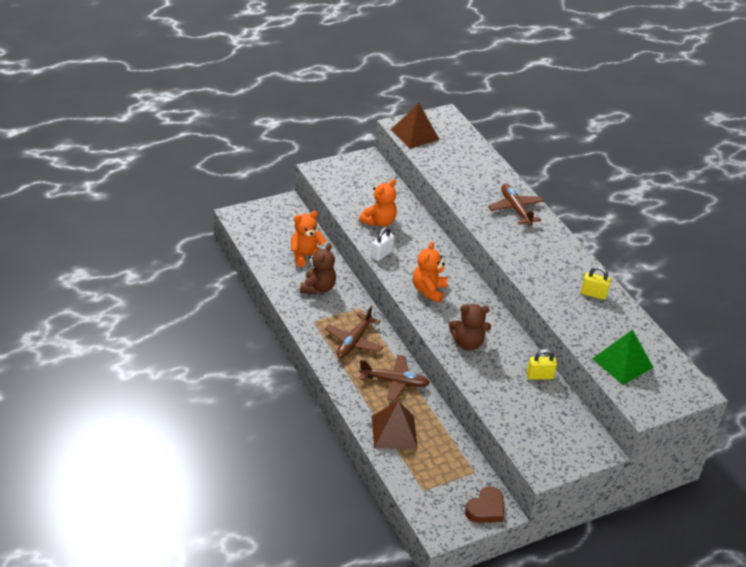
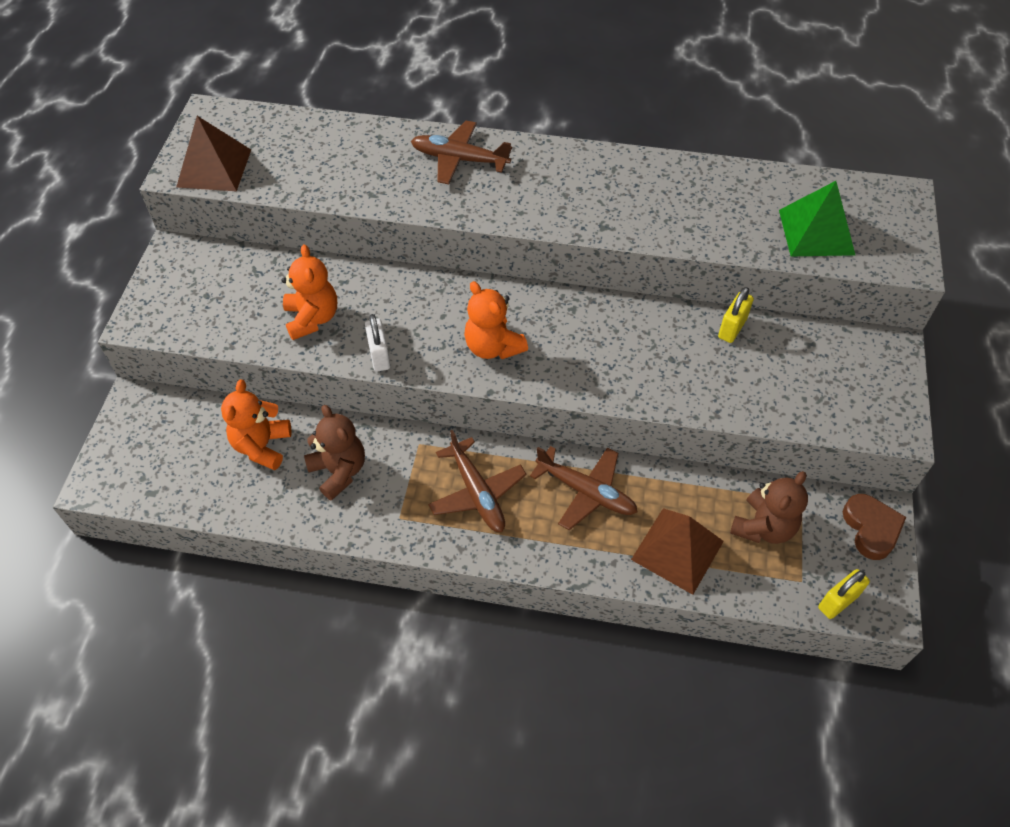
camera: 50 degrees left, 15 degrees up
brown plane [359,355,430,401] -> brown plane turned 75 degrees clockwise [530,446,638,530]
brown teddy bear [449,304,491,351] -> brown teddy bear moved to [730,471,808,544]
yellow padlock [581,266,611,300] -> yellow padlock moved to [818,569,870,619]

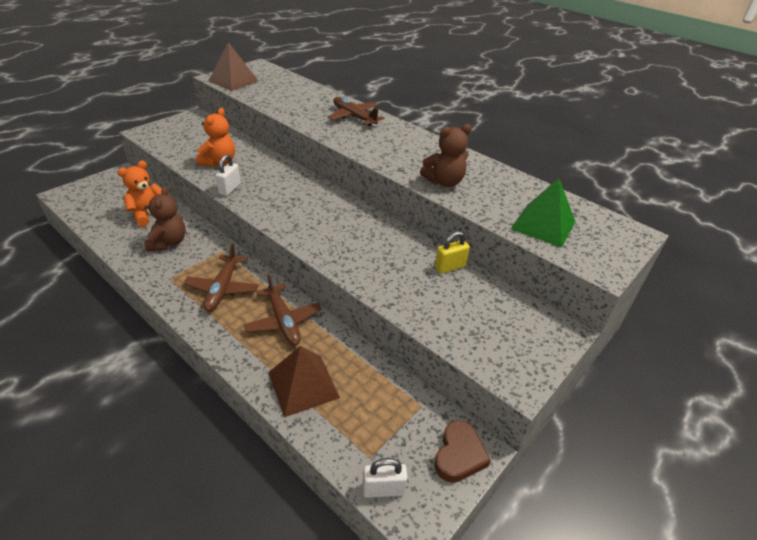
camera: 30 degrees right, 15 degrees down
orange teddy bear [464,281,528,359] -> none
brown teddy bear [730,471,808,544] -> brown teddy bear moved to [420,124,472,187]
yellow padlock [818,569,870,619] -> white padlock [363,458,408,498]

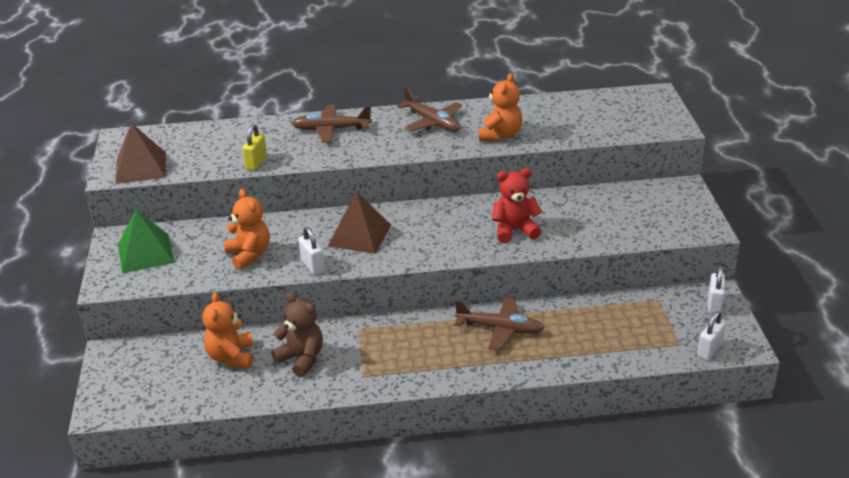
camera: 45 degrees left, 5 degrees down
brown plane [184,243,259,311] -> brown plane moved to [397,87,462,132]
brown pyramid [268,346,340,417] -> brown pyramid moved to [328,191,391,254]
brown teddy bear [420,124,472,187] -> orange teddy bear [479,73,522,141]
brown heart [434,420,491,483] -> white padlock [708,266,725,314]
yellow padlock [435,231,470,274] -> yellow padlock moved to [243,124,267,171]
green pyramid [511,178,576,248] -> green pyramid moved to [118,209,174,273]
none -> red teddy bear [492,168,542,243]

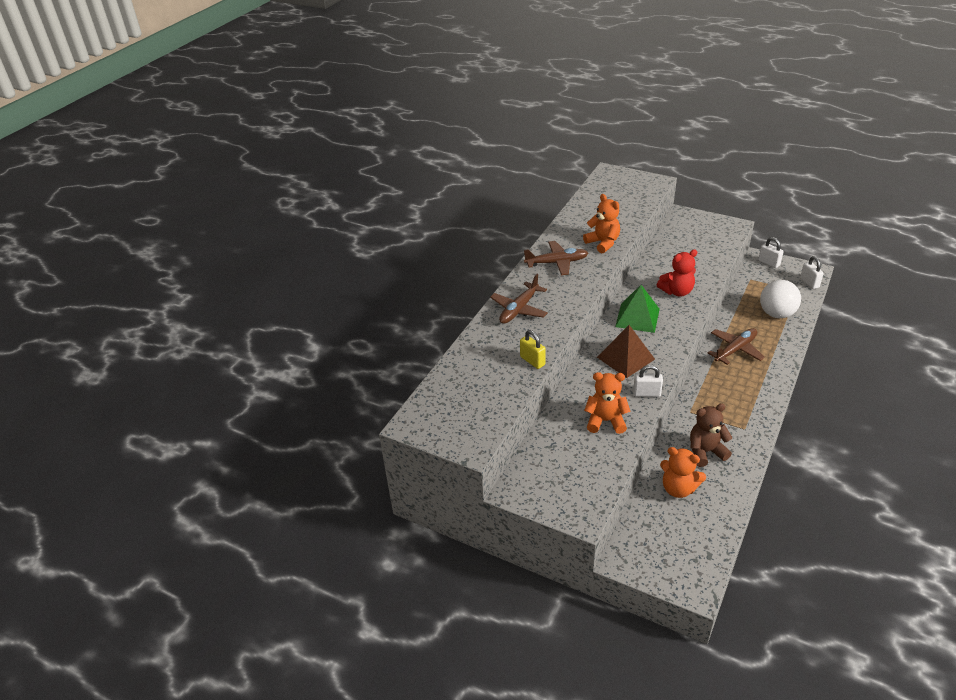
camera: 55 degrees left, 5 degrees up
brown pyramid [115,123,166,184] -> none
green pyramid [118,209,174,273] -> green pyramid moved to [615,285,660,333]
red teddy bear [492,168,542,243] -> red teddy bear turned 135 degrees counterclockwise [657,249,697,297]
none -> white ball [760,280,801,318]

